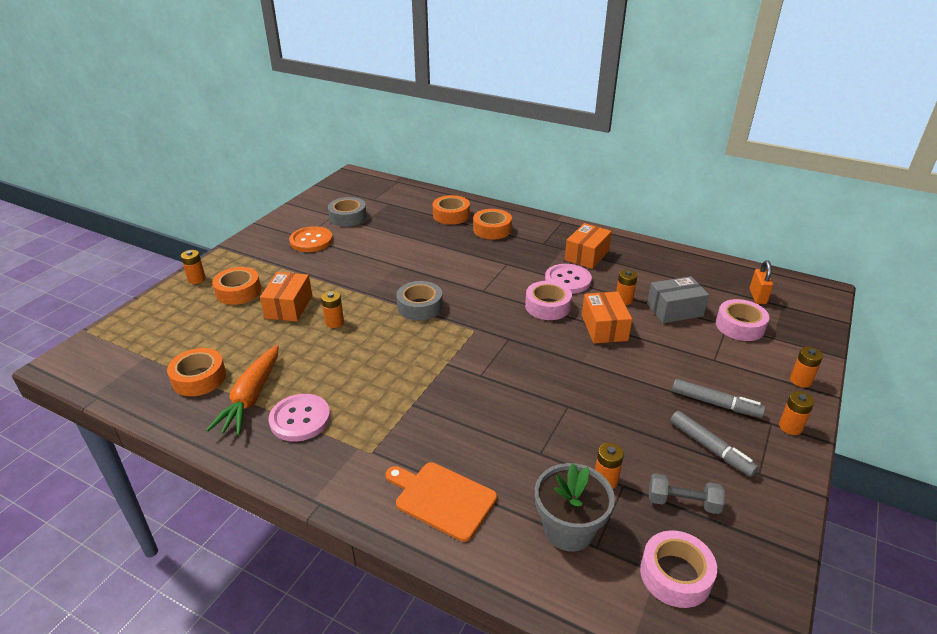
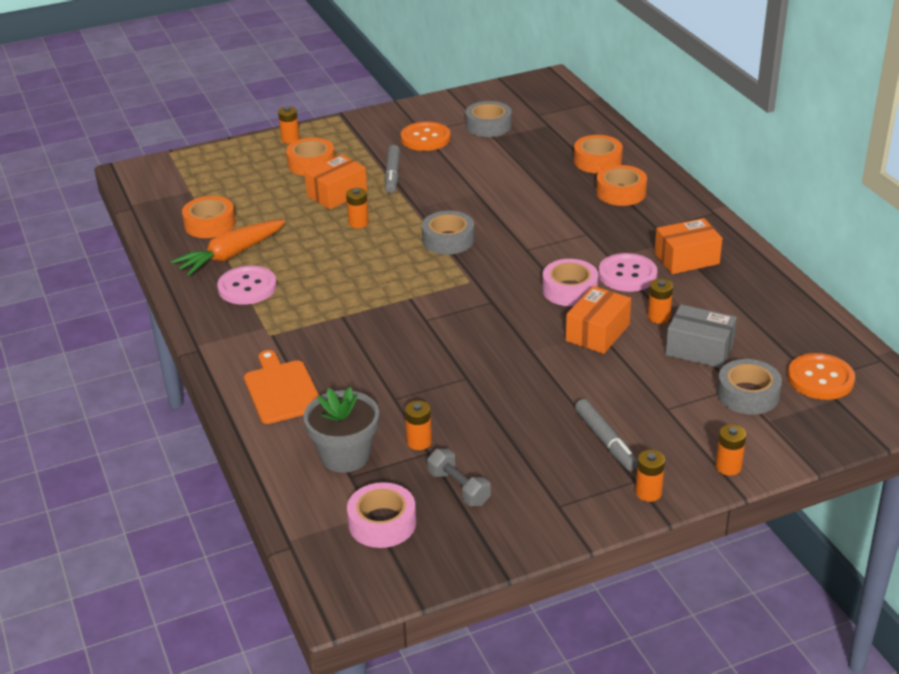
camera: 40 degrees right, 0 degrees up
grey marker [670,411,759,477] -> grey marker moved to [385,145,400,193]
pink tape [716,299,769,341] -> grey tape [717,359,782,415]
orange padlock [750,261,773,304] -> orange button [787,353,855,400]

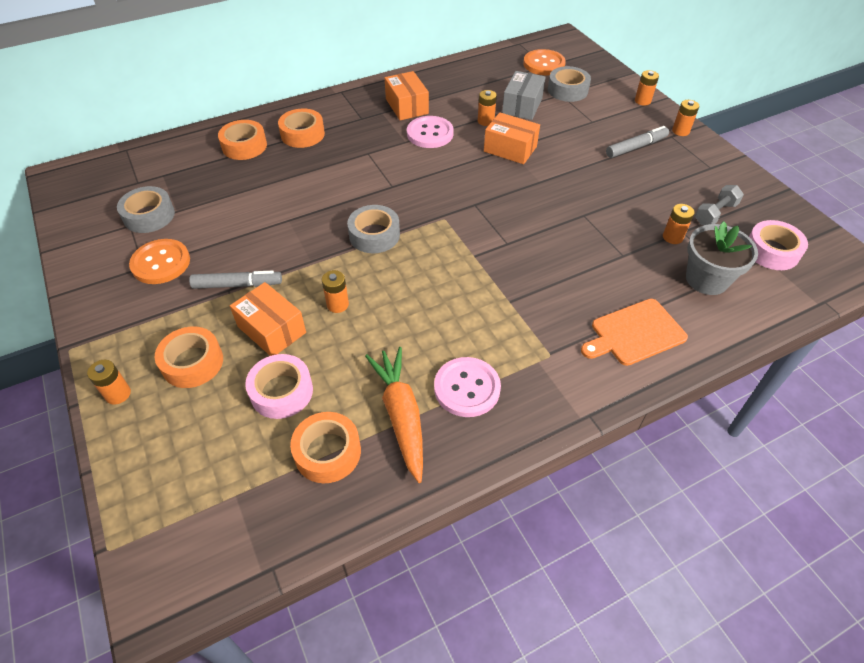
camera: 95 degrees left, 15 degrees up
orange carrot [171,220,285,276] -> orange carrot turned 150 degrees counterclockwise [365,347,423,483]
pink tape [542,259,598,306] -> pink tape moved to [245,354,313,419]

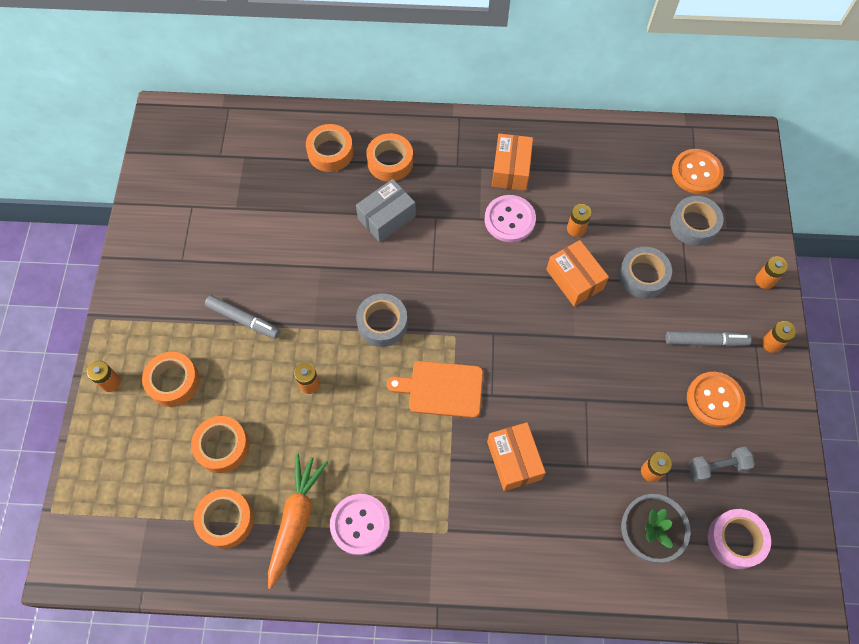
camera: 30 degrees right, 15 degrees up
grey tape [117,186,175,233] -> grey tape moved to [619,247,672,299]
orange button [129,239,190,284] -> orange button moved to [687,372,745,427]
orange box [230,282,306,356] -> orange box moved to [487,422,546,491]
pink tape [245,354,313,419] -> orange tape [191,416,250,473]
grey box [502,71,546,120] -> grey box moved to [356,179,416,242]
orange cutting board [581,299,688,366] -> orange cutting board moved to [387,361,483,418]

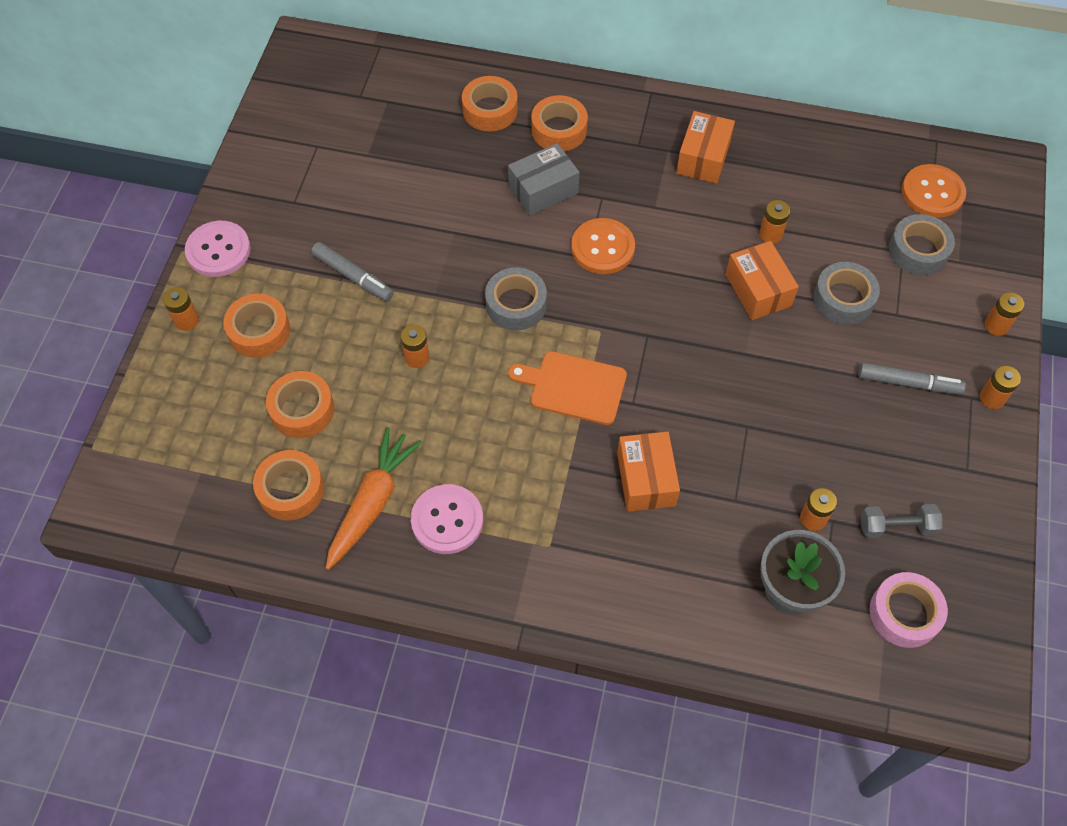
camera: 10 degrees right, 5 degrees down
pink button [485,195,536,242] -> pink button moved to [185,221,251,277]
orange button [687,372,745,427] -> orange button moved to [571,218,635,274]

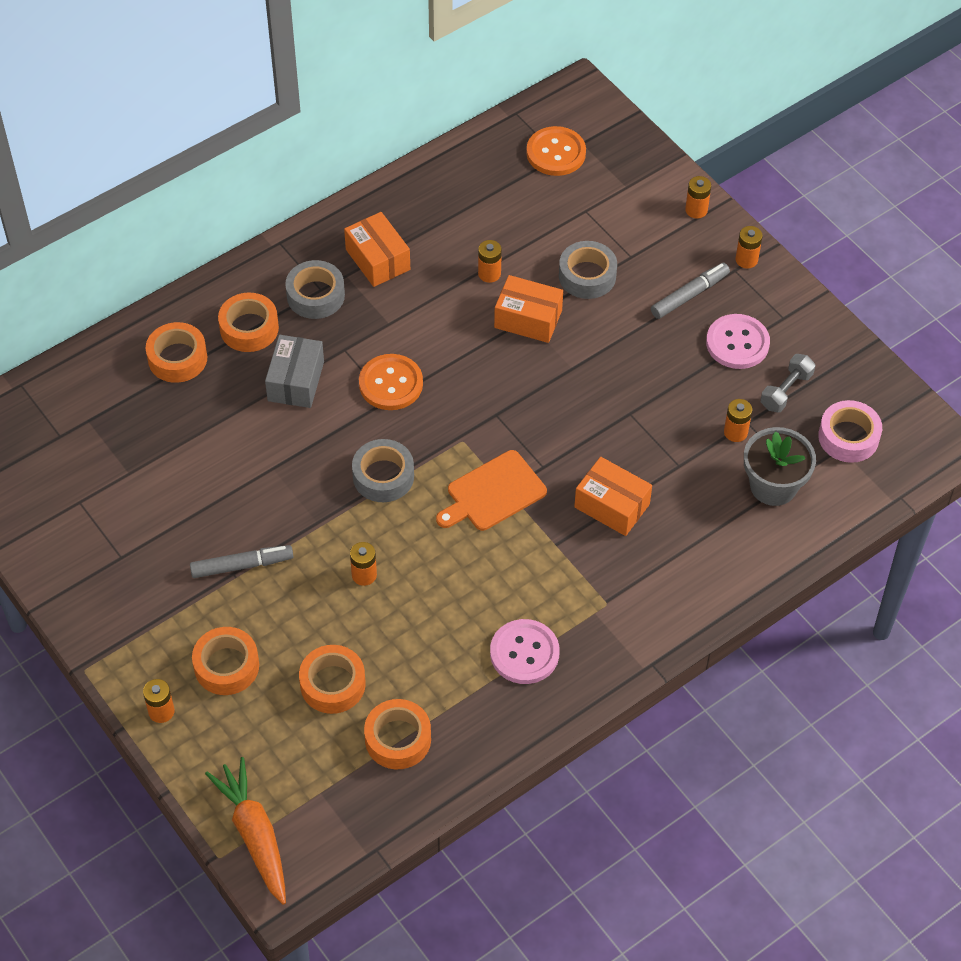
camera: 50 degrees left, 5 degrees down
pink button [185,221,251,277] -> pink button moved to [706,314,770,369]
orange carrot [326,427,422,570] -> orange carrot moved to [205,757,286,905]
grey tape [889,214,955,275] -> grey tape moved to [285,260,345,319]

